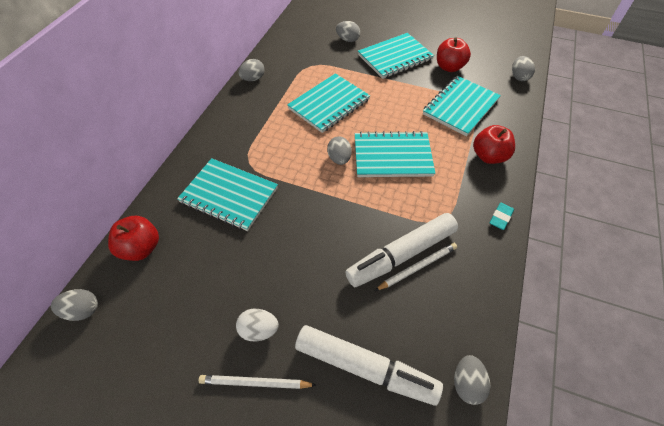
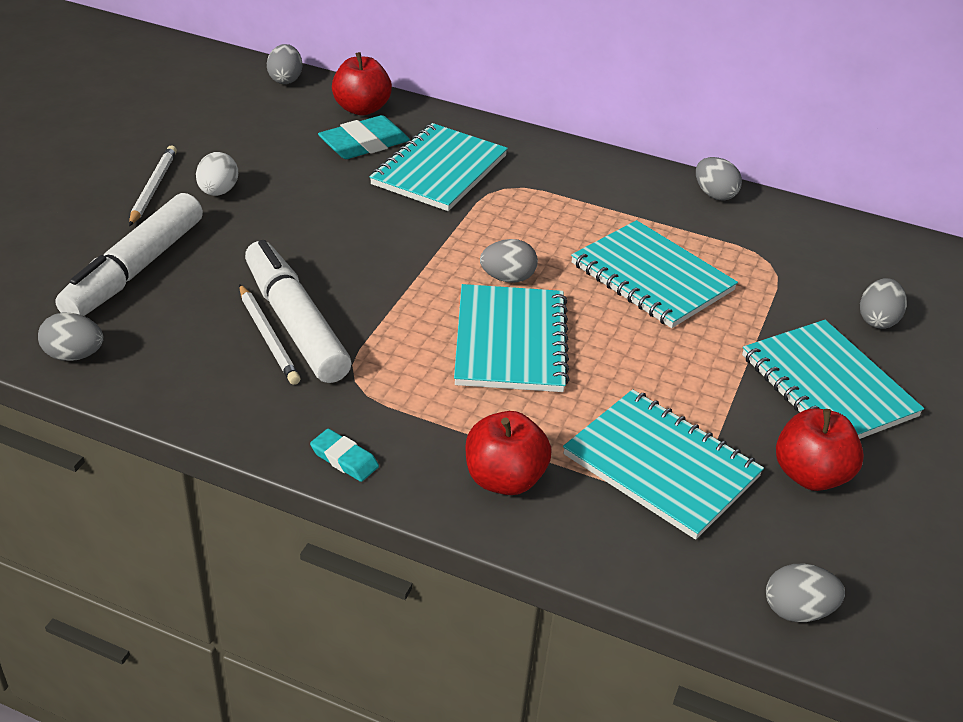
camera: 90 degrees right, 15 degrees down
none -> turquoise eraser [318,115,410,159]

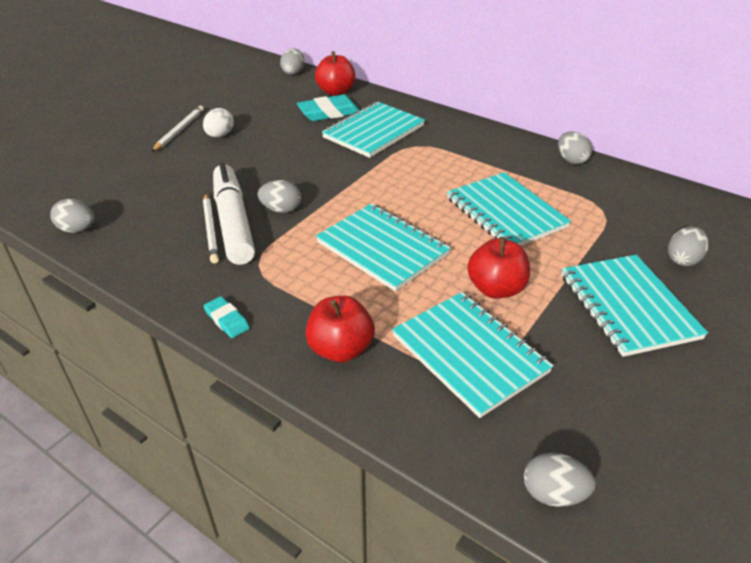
camera: 15 degrees right, 0 degrees up
white marker [55,193,203,316] -> none
turquoise notebook [454,284,570,392] -> turquoise notebook turned 60 degrees counterclockwise [316,203,451,292]
grey egg [480,239,538,283] -> grey egg moved to [258,180,301,213]
red apple [776,408,864,491] -> red apple moved to [467,237,530,299]

